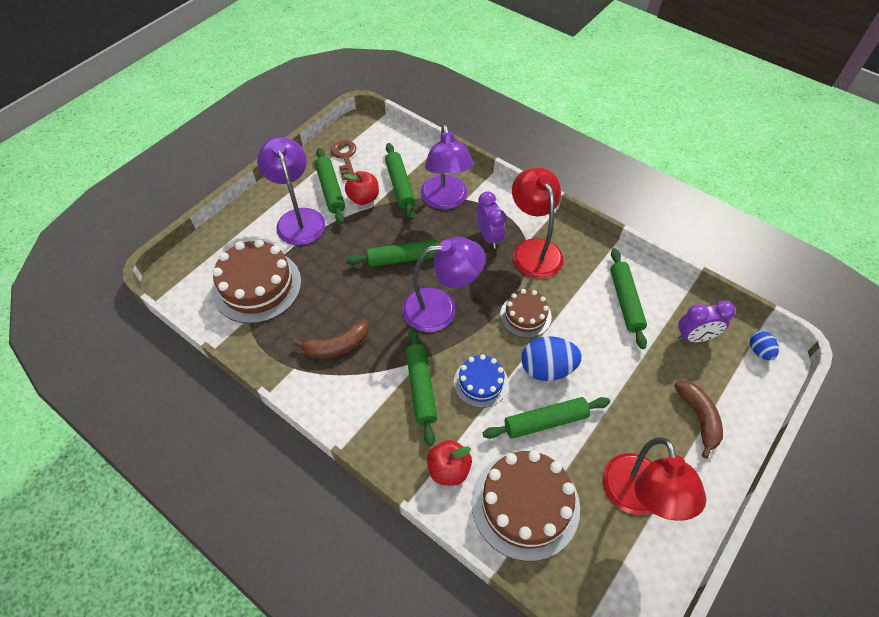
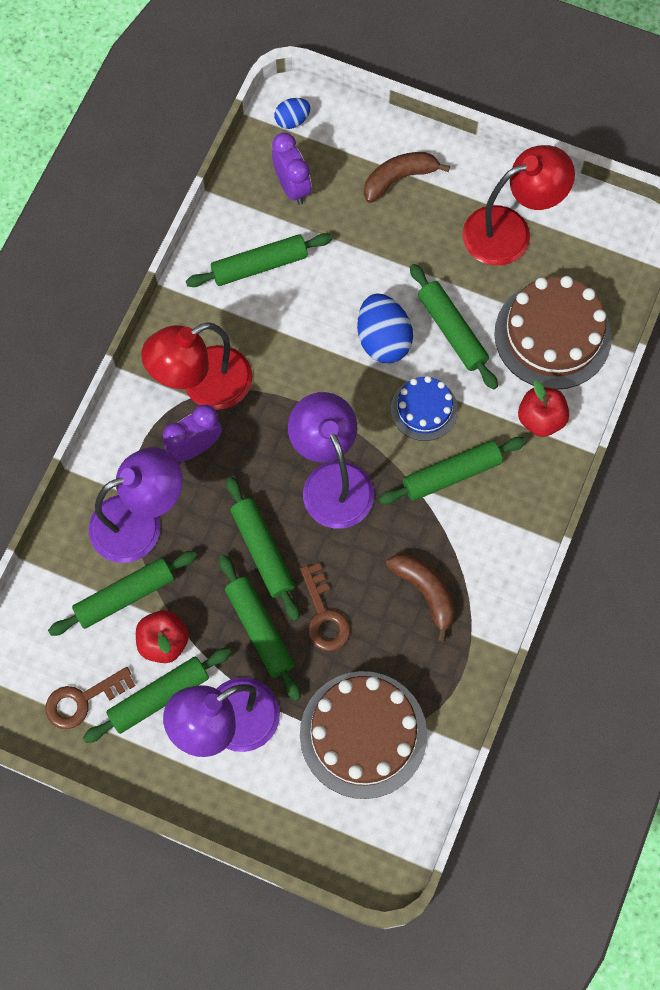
camera: 105 degrees left, 15 degrees up
brown cake [500,289,552,338] -> none
none -> green rolling pin [219,555,301,701]
none -> brown key [300,563,350,651]

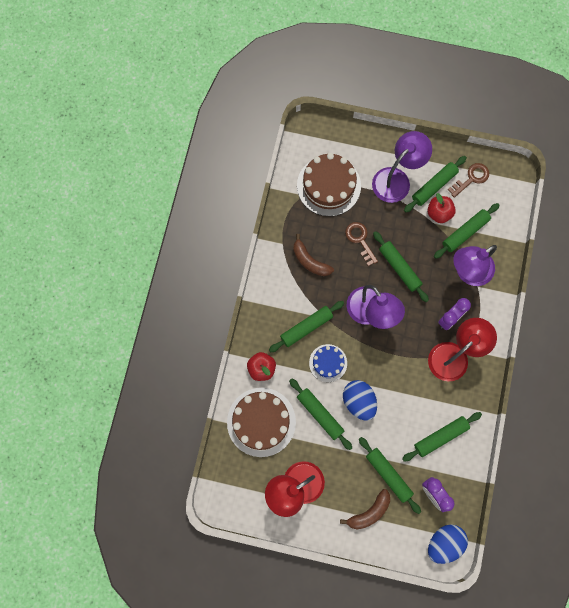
camera: 170 degrees right, 5 degrees up
green rolling pin [219,555,301,701] -> green rolling pin moved to [359,437,421,514]
blue egg [275,98,310,129] -> blue egg [428,525,468,564], size x1.80

